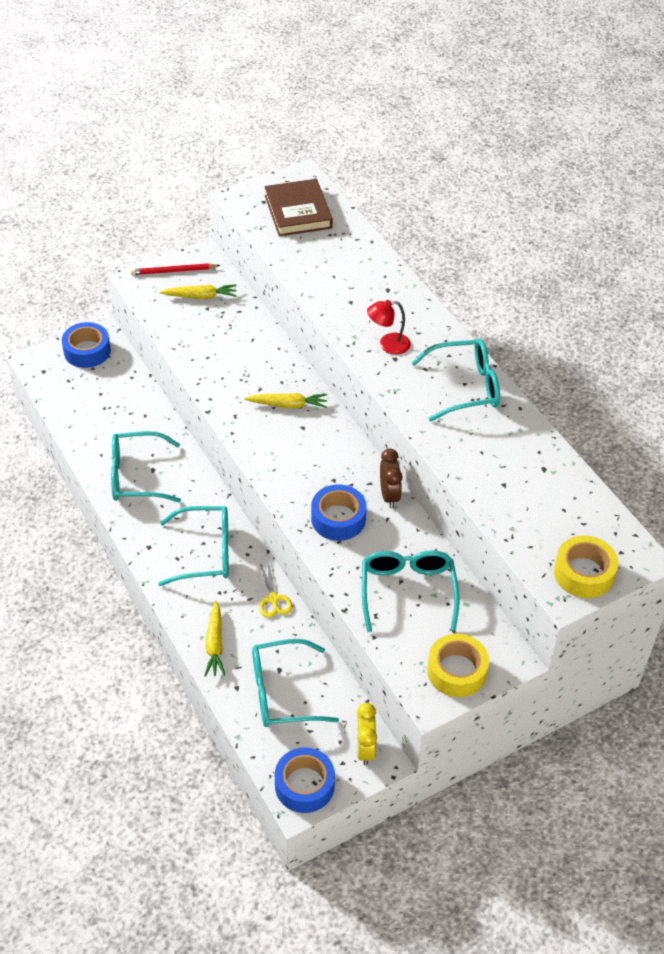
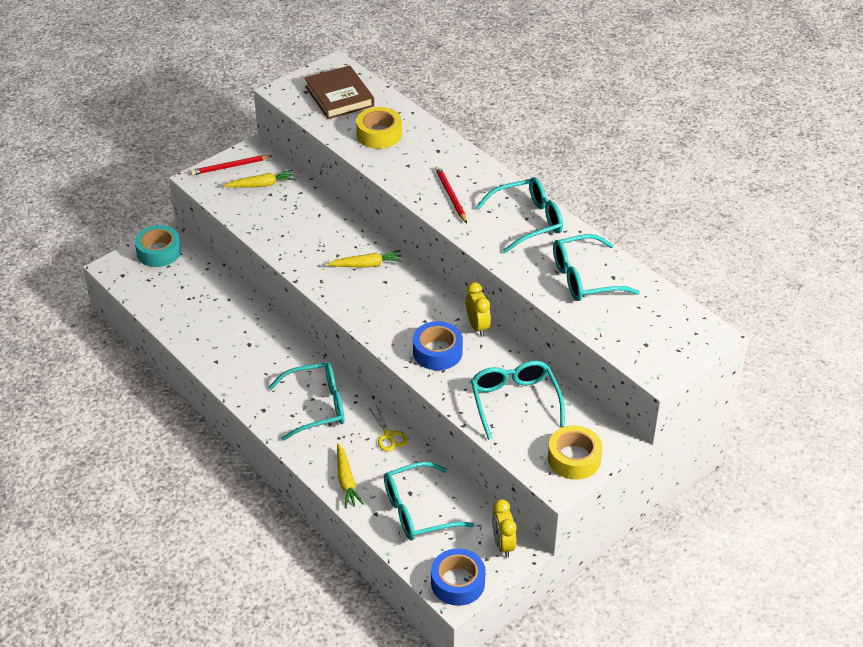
camera: 10 degrees left, 5 degrees down
blue tape [62,322,111,368] -> turquoise tape [135,225,181,267]
turquoise glasses [111,431,181,502] -> turquoise glasses moved to [553,234,640,301]
red lamp [367,300,411,355] -> red pencil [435,166,467,223]
brown clock [380,449,402,508] -> yellow clock [466,282,491,336]
yellow tape [554,536,618,598] -> yellow tape moved to [356,107,402,149]

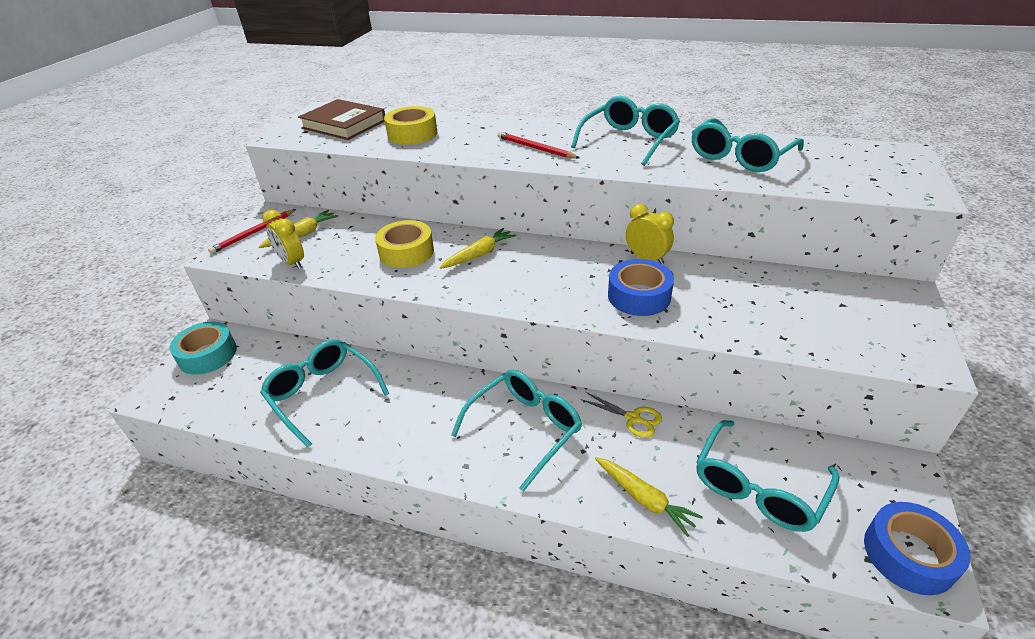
camera: 30 degrees left, 5 degrees down
turquoise glasses [471,361,565,440] -> turquoise glasses moved to [260,339,389,448]
yellow clock [492,499,517,558] -> yellow clock moved to [263,210,304,269]
yellow tape [548,425,603,480] -> yellow tape moved to [375,220,434,268]

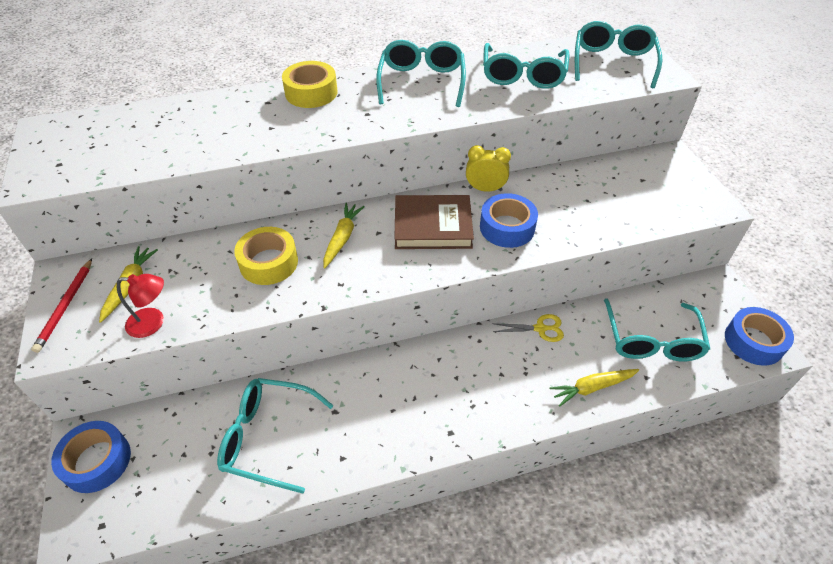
camera: 35 degrees left, 10 degrees up
turquoise tape [169,321,237,375] -> blue tape [51,421,131,493]
yellow clock [263,210,304,269] -> red lamp [117,274,164,338]
brown book [298,99,385,140] -> brown book moved to [394,195,474,249]
yellow tape [384,106,437,145] -> yellow tape moved to [282,61,338,108]
turquoise glasses [451,369,582,492] -> turquoise glasses moved to [575,21,662,88]
red pencil [497,132,579,159] -> none
yellow carrot [595,457,703,537] -> yellow carrot turned 150 degrees clockwise [549,369,639,406]

